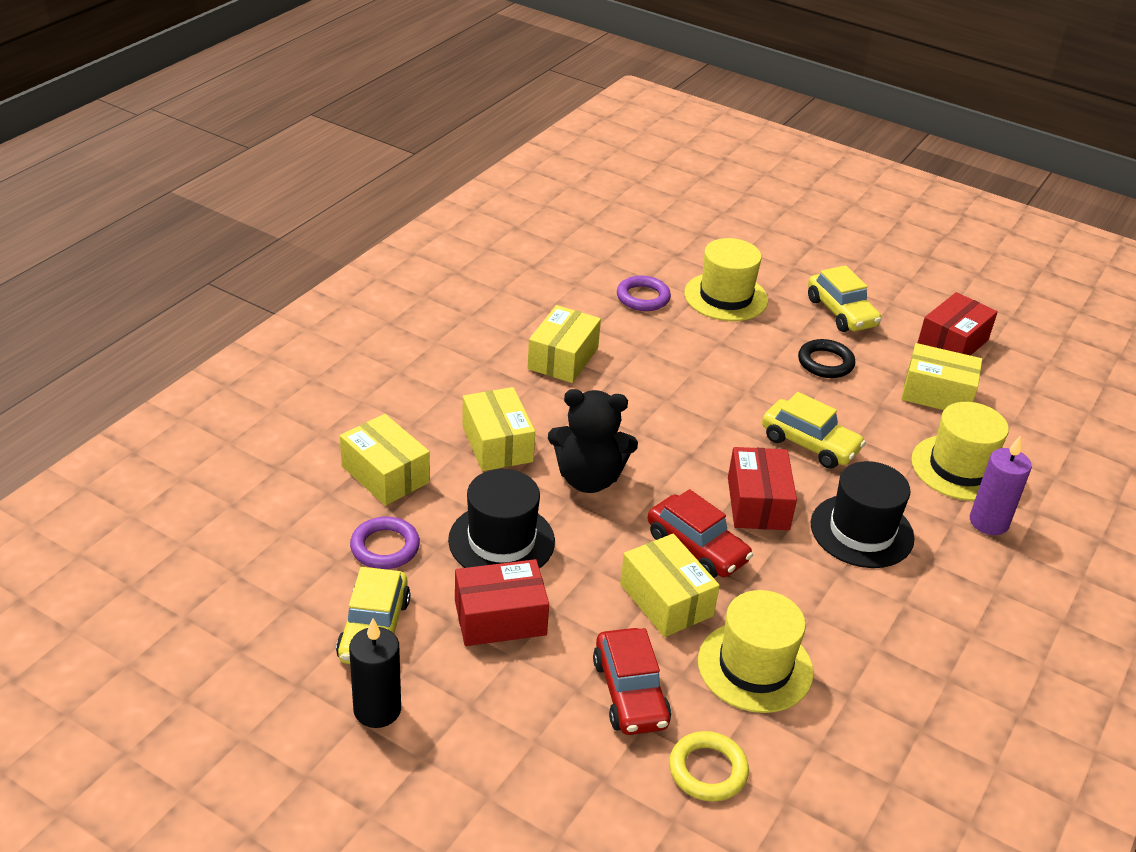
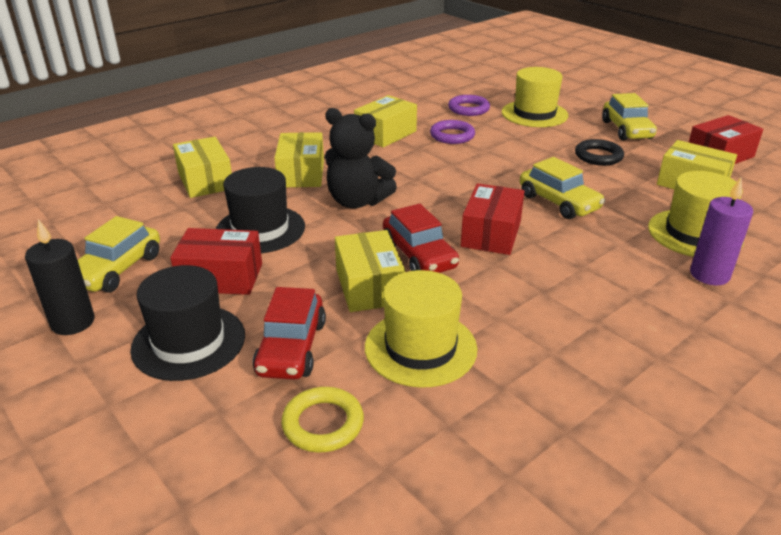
camera: 20 degrees right, 5 degrees down
purple ring [350,516,420,569] -> purple ring moved to [430,120,475,144]
black hat [811,461,915,568] -> black hat moved to [130,265,245,381]

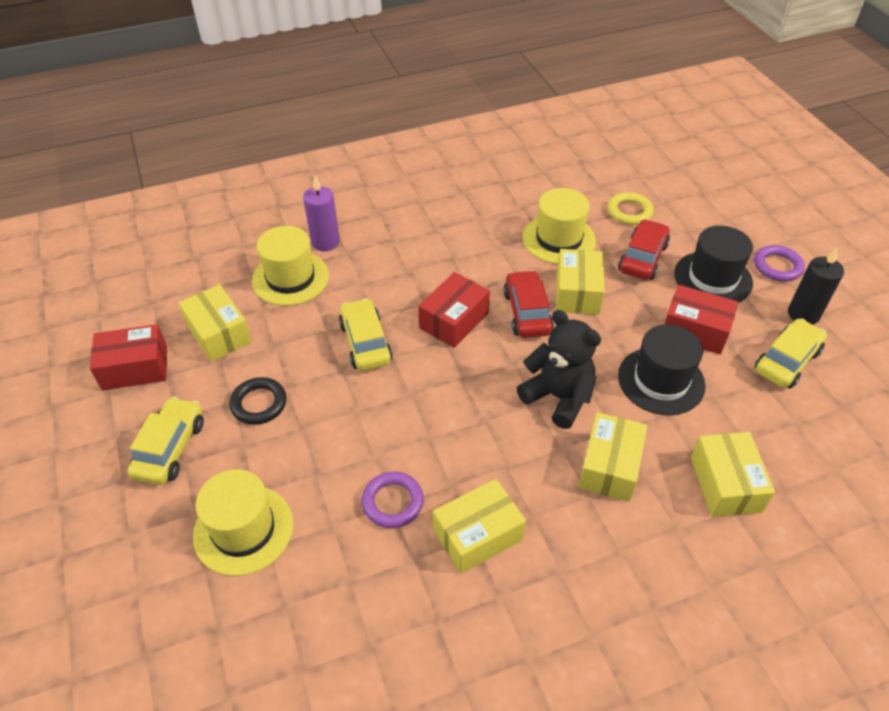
camera: 160 degrees left, 15 degrees up
purple ring [448,95,490,116] -> purple ring moved to [754,245,805,282]

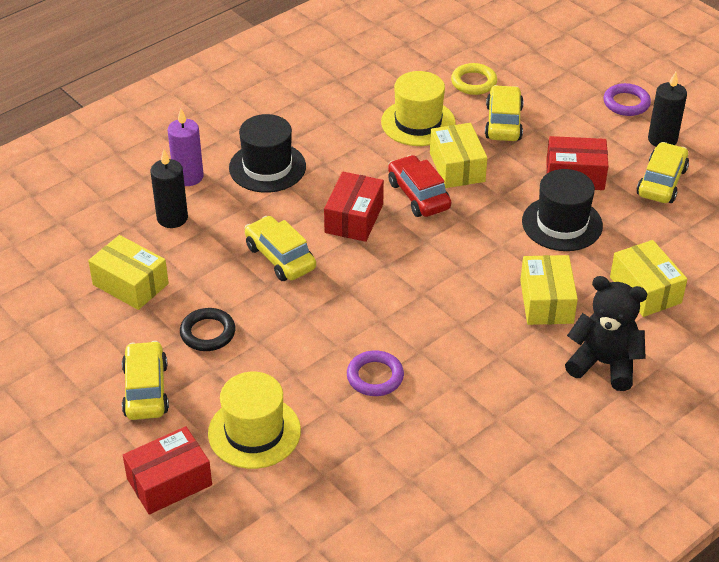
camera: 20 degrees left, 5 degrees down
red box [90,324,167,391] -> red box moved to [123,426,212,515]
yellow hat [252,226,329,306] -> black candle [150,150,188,228]
yellow box [433,479,526,574] -> none
black teddy bear [517,310,601,429] -> black teddy bear moved to [565,276,648,391]
red car [618,219,670,280] -> yellow car [485,85,524,141]
black hat [674,226,753,303] -> black hat moved to [229,114,306,193]

